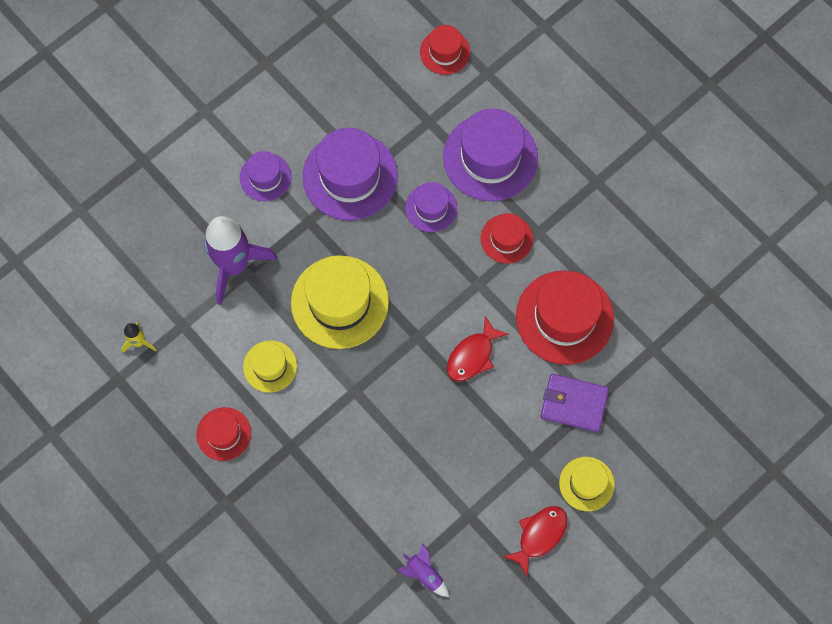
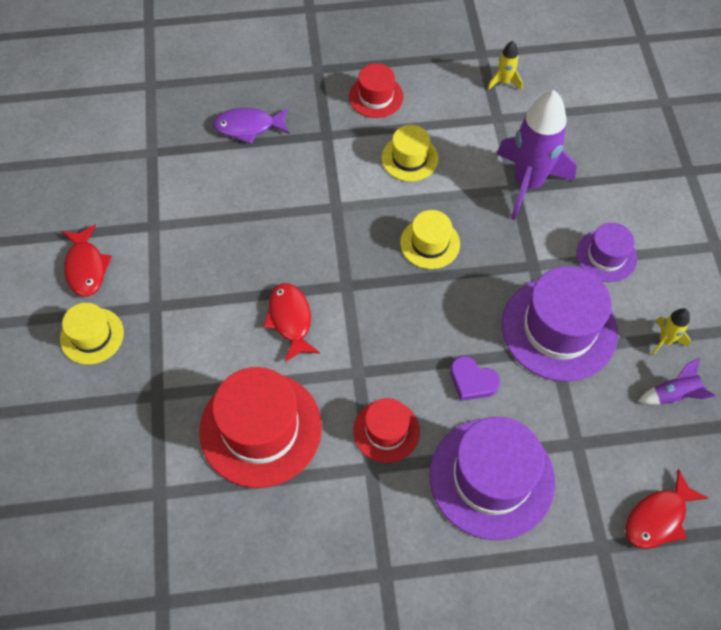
camera: 125 degrees right, 10 degrees down
yellow hat [291,255,389,349] -> yellow hat [400,210,460,269], size x0.54
purple rocket [397,543,449,597] -> purple rocket moved to [638,358,716,405]
purple hat [405,182,457,232] -> purple heart [450,356,500,401]
red hat [420,25,470,75] -> red fish [625,469,708,549]
purple wallet [540,374,609,432] -> none
none -> purple fish [213,108,290,144]
none -> yellow rocket [651,308,691,356]

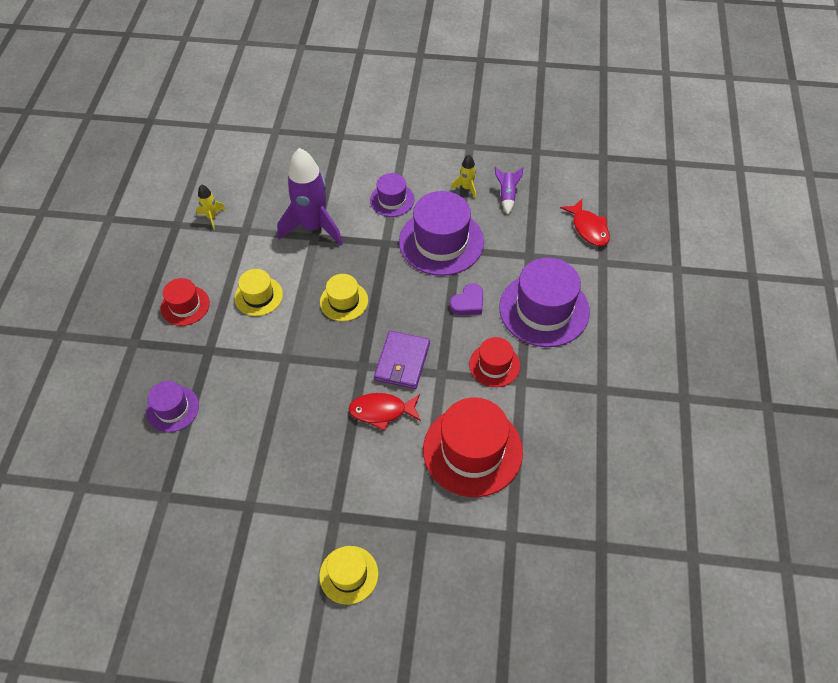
camera: 75 degrees left, 5 degrees down
red fish [62,224,112,297] -> none
purple fish [213,108,290,144] -> purple hat [146,381,199,433]
none -> purple wallet [374,331,430,389]

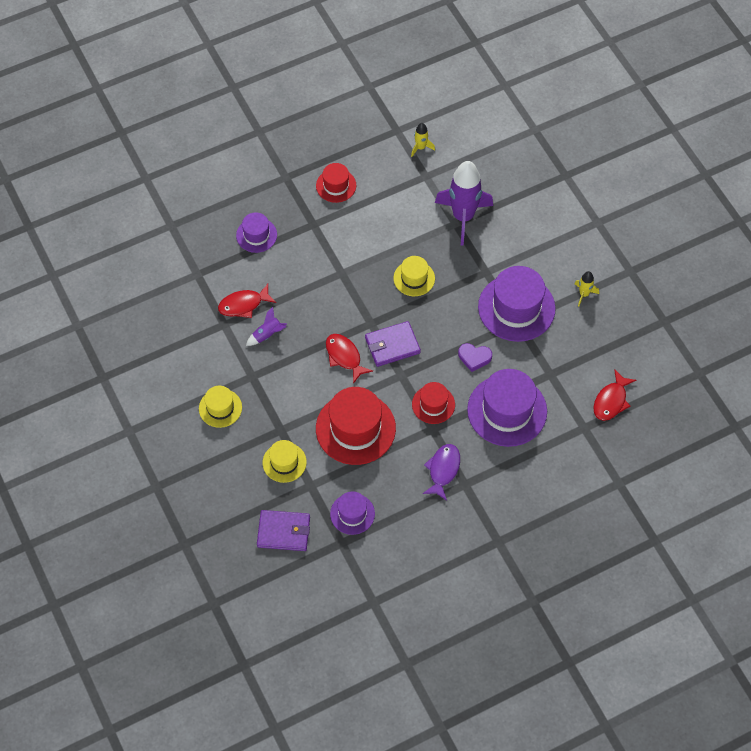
camera: 55 degrees right, 5 degrees up
yellow hat [234,269,283,316] -> yellow hat moved to [263,440,307,483]
purple hat [370,173,415,217] -> purple hat moved to [330,491,375,535]
purple rocket [495,166,523,214] -> purple rocket moved to [246,307,287,346]
none -> red fish [218,284,276,318]
none -> purple wallet [257,510,310,551]
none -> purple fish [423,444,460,501]

